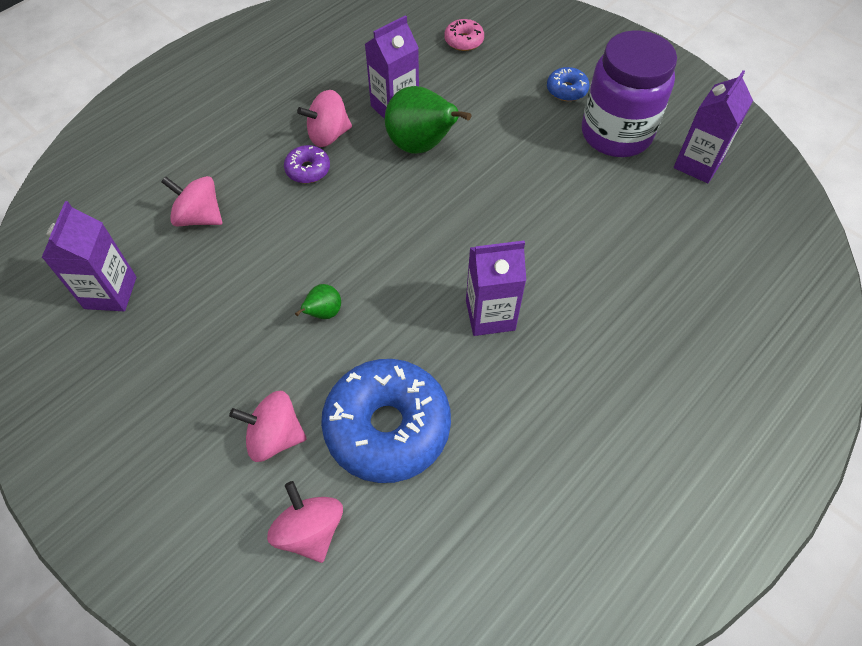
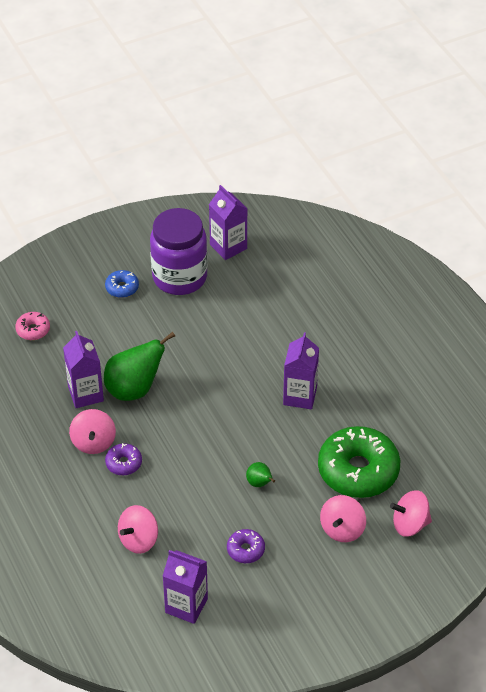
camera: 70 degrees left, 10 degrees down
blue donut [321,359,451,483] -> green donut [318,426,400,498]
none -> purple donut [227,529,265,563]

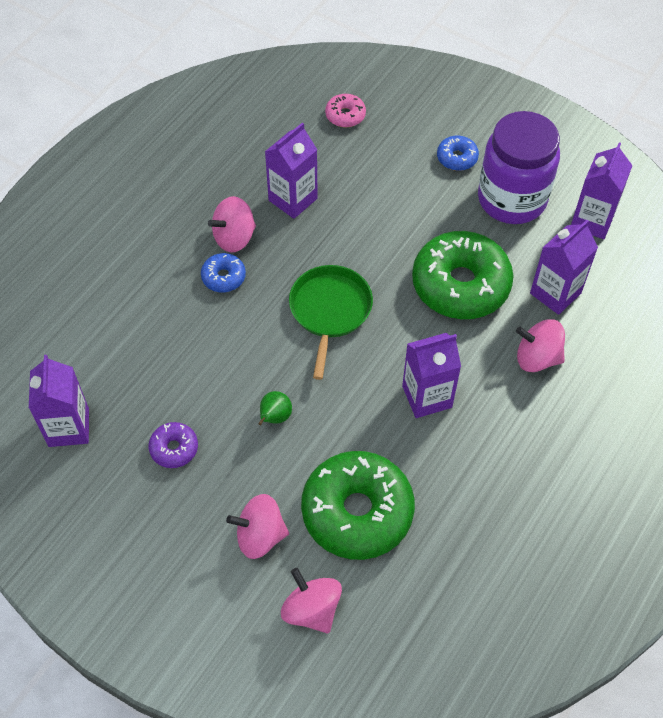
camera: 60 degrees right, 10 degrees up
green pear [104,332,175,401] -> none
purple donut [105,443,142,475] -> blue donut [201,253,246,292]
pink spinning top [118,505,158,554] -> pink spinning top moved to [516,319,565,372]
none -> green pan [289,265,373,380]
none -> green donut [412,231,514,319]
none -> purple carton [530,220,598,315]

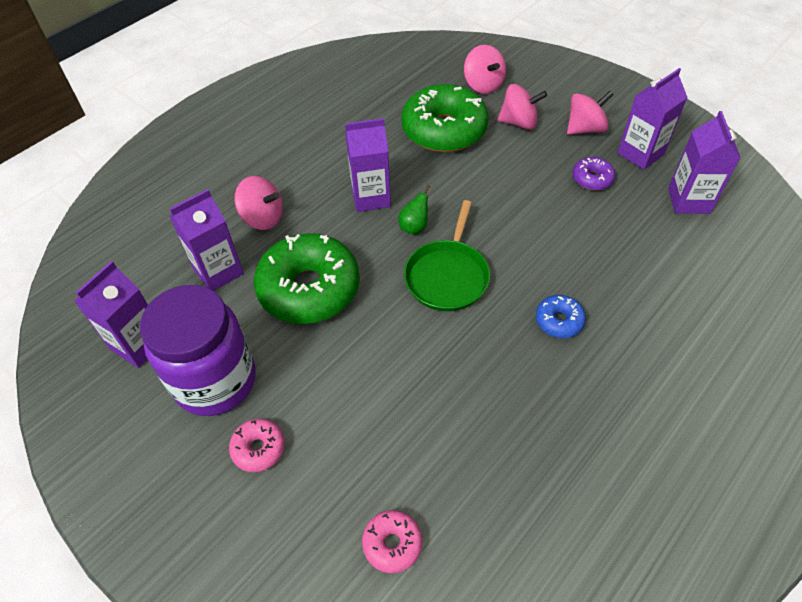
camera: 170 degrees left, 5 degrees down
pink spinning top [208,196,256,253] -> pink spinning top moved to [567,90,614,135]
green pear [258,391,292,425] -> green pear moved to [398,185,430,235]
purple carton [265,123,318,219] -> purple carton moved to [617,68,688,170]
blue donut [437,136,479,171] -> pink donut [229,419,285,472]

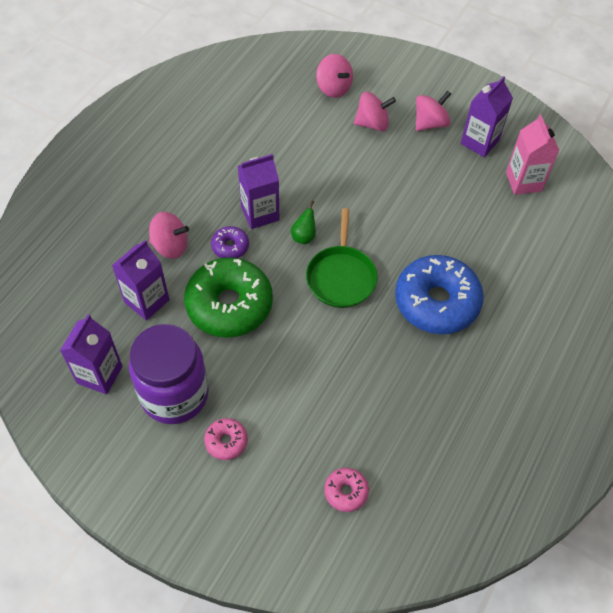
camera: 15 degrees left, 5 degrees up
green donut [401,84,489,152] -> none
blue donut [536,295,586,338] -> blue donut [395,255,484,334], size x2.22
purple donut [572,157,615,190] -> purple donut moved to [211,226,249,258]
purple carton [668,111,741,214] -> pink carton [506,114,559,195]

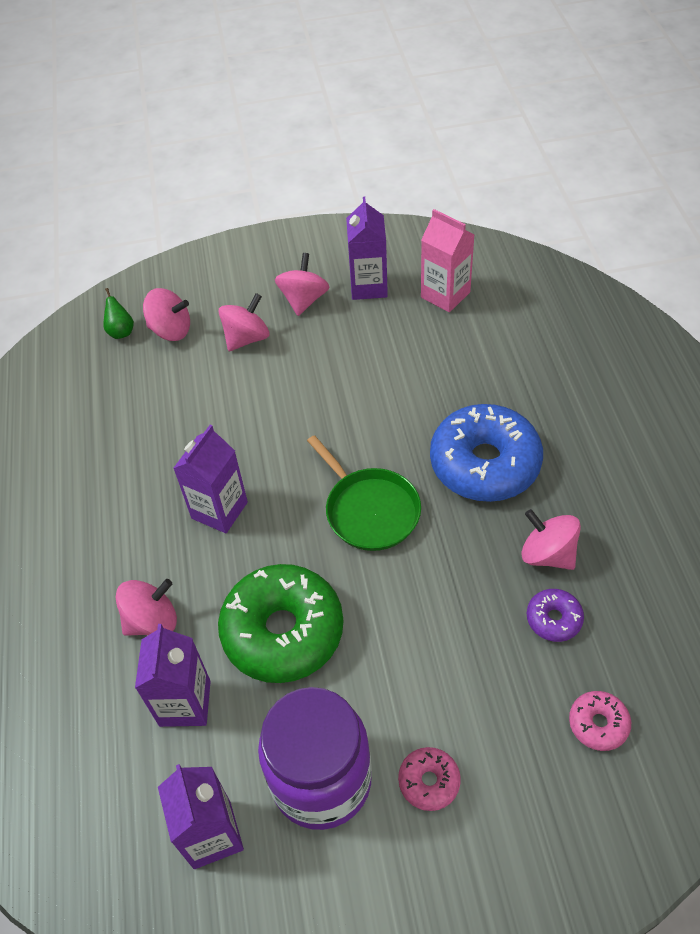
camera: 35 degrees left, 5 degrees down
purple donut [211,226,249,258] -> purple donut moved to [527,589,584,642]
green pear [291,201,316,244] -> green pear moved to [103,288,134,339]
none -> pink spinning top [521,509,581,570]

